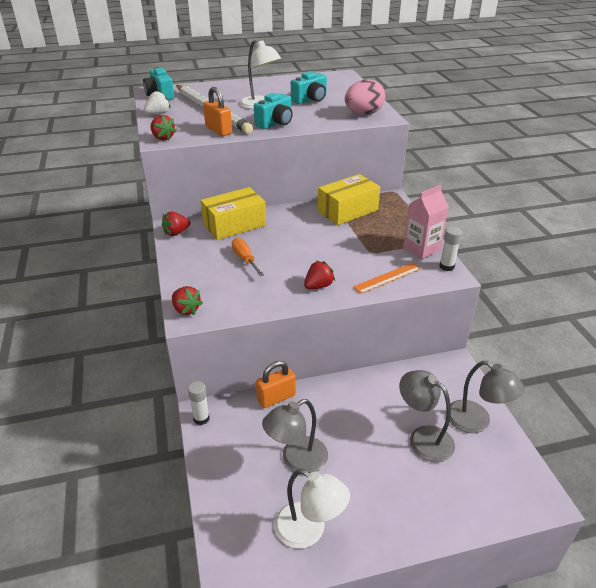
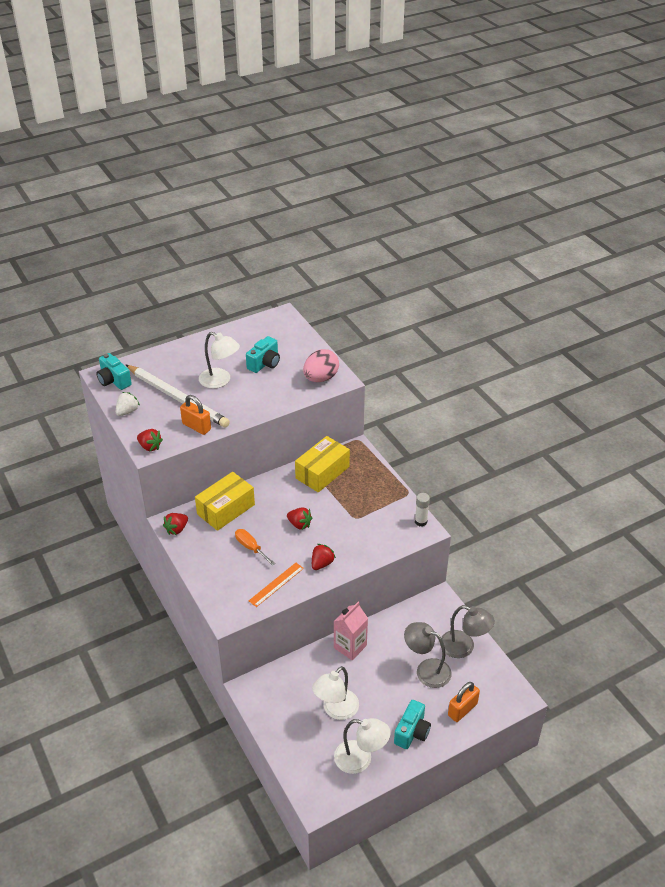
camera: 15 degrees left, 5 degrees up
red strawberry [172,286,203,315] -> red strawberry moved to [287,507,312,530]
white glue stick [188,381,210,425] -> none
turquoise camera [254,93,293,129] -> turquoise camera moved to [394,700,431,749]
orange padlock [256,361,296,408] -> orange padlock moved to [448,682,480,722]
grey lamp [262,399,328,473] -> white lamp [312,666,359,720]
orange ruler [353,263,421,294] -> orange ruler moved to [249,563,304,607]
pink carton [403,185,449,259] -> pink carton moved to [334,602,368,660]

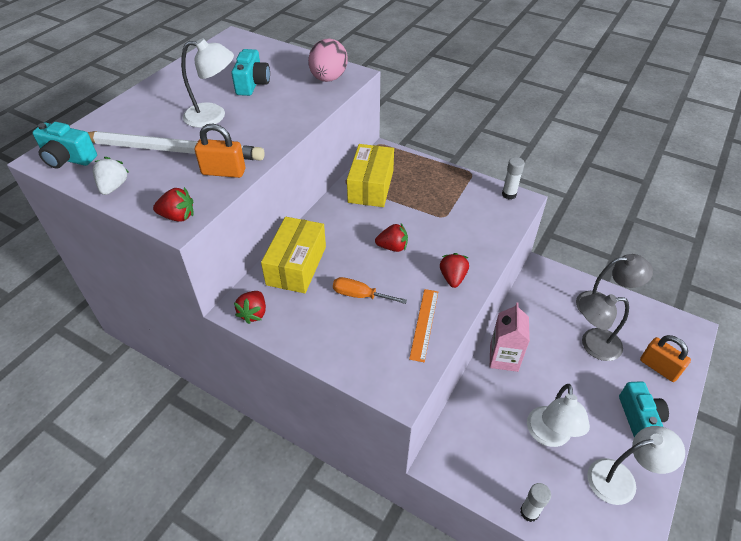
camera: 30 degrees left, 5 degrees up
orange padlock [448,682,480,722] -> orange padlock turned 60 degrees counterclockwise [640,335,691,382]
none -> white glue stick [520,483,551,522]

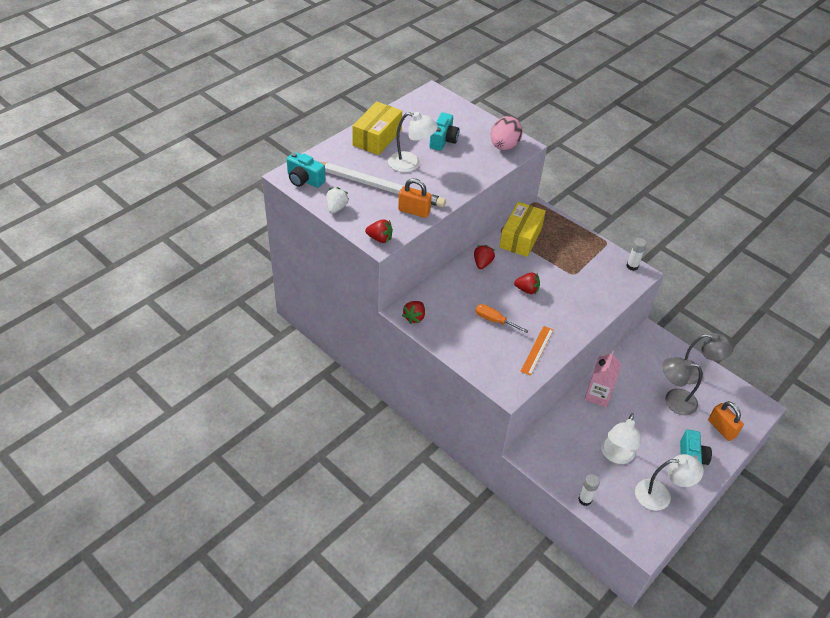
camera: 10 degrees right, 0 degrees up
yellow box [261,217,326,293] -> yellow box moved to [352,101,402,155]
red strawberry [440,253,469,288] -> red strawberry moved to [474,245,495,269]

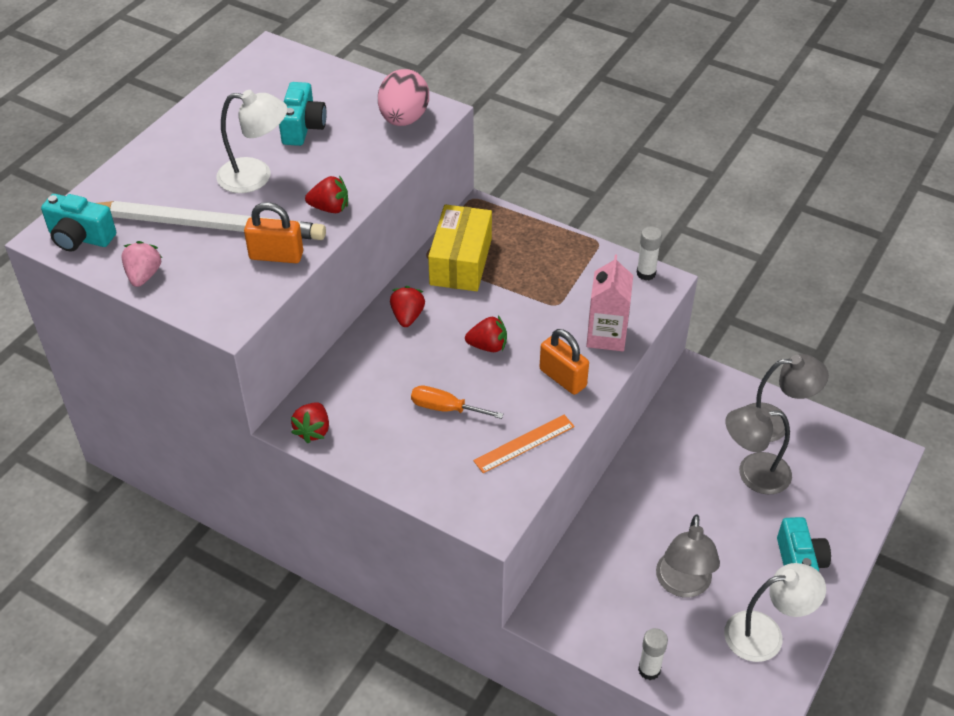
camera: 10 degrees left, 0 degrees up
white strawberry [326,187,349,214] -> pink strawberry [121,241,162,287]
yellow box [352,101,402,155] -> none
red strawberry [365,219,393,243] -> red strawberry moved to [305,176,348,213]
orange ruler [520,326,554,376] -> orange ruler turned 45 degrees clockwise [473,415,575,473]
pink carton [584,351,621,407] -> pink carton moved to [586,254,633,351]
white lamp [601,413,641,464] -> grey lamp [656,514,720,597]
orange padlock [708,401,744,441] -> orange padlock moved to [539,329,589,395]

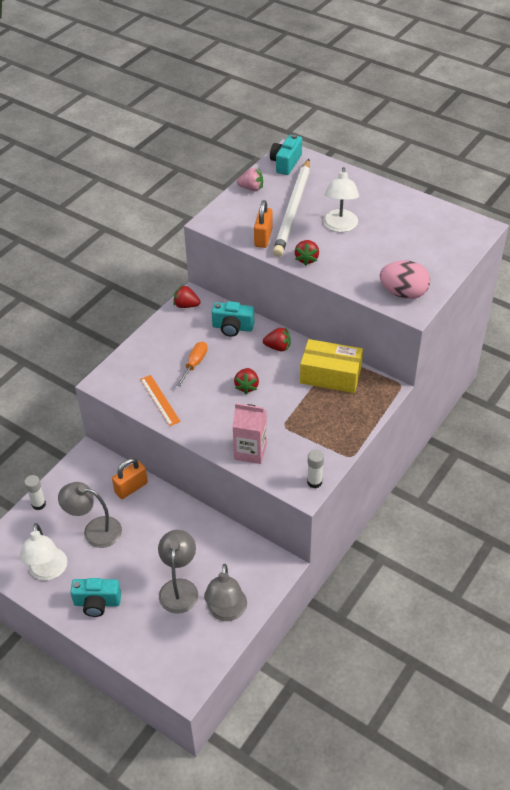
camera: 95 degrees right, 0 degrees up
turquoise camera [279,82,327,146] -> turquoise camera moved to [211,301,254,337]
orange padlock [539,329,589,395] -> orange padlock moved to [112,458,148,499]

